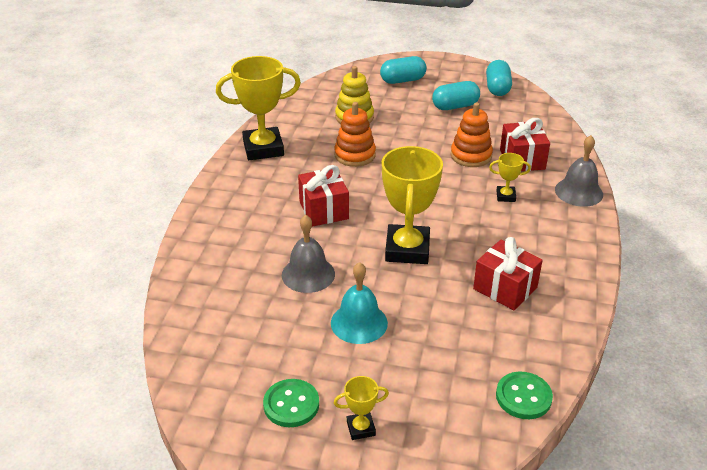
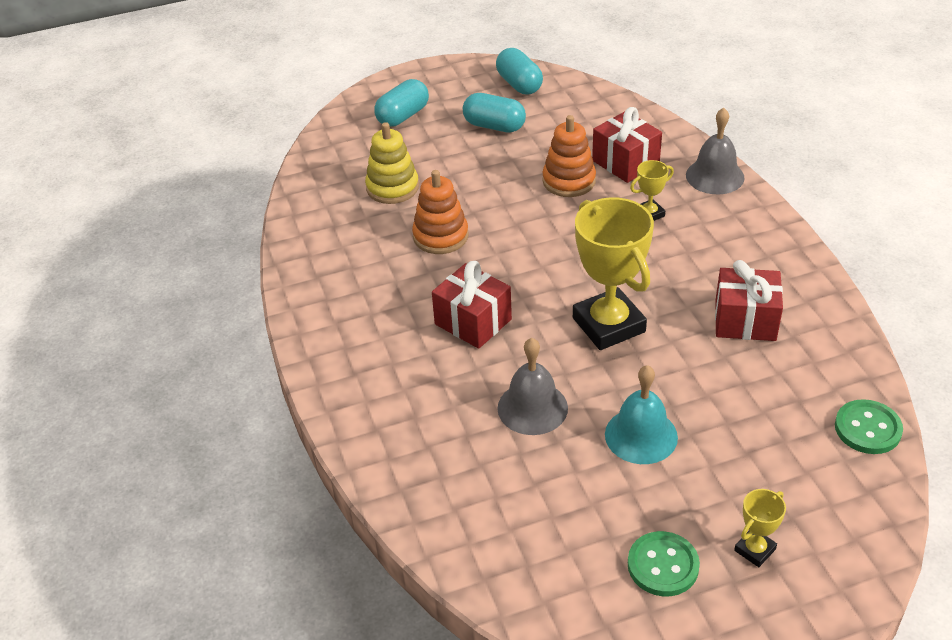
camera: 30 degrees left, 5 degrees up
yellow trophy [216,56,301,160] -> none
turquoise capsule [432,81,480,110] -> turquoise capsule turned 75 degrees clockwise [463,93,526,133]

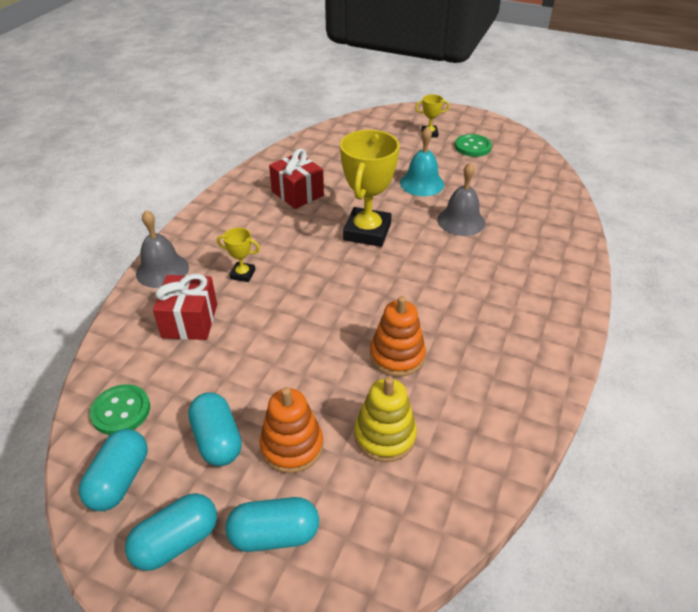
camera: 140 degrees left, 0 degrees up
red gift [432,261,512,349] -> none
orange stacking toy [542,115,596,197] -> orange stacking toy moved to [259,387,323,473]
green button [835,399,903,454] -> green button moved to [89,384,150,435]
none -> turquoise capsule [125,493,217,571]

